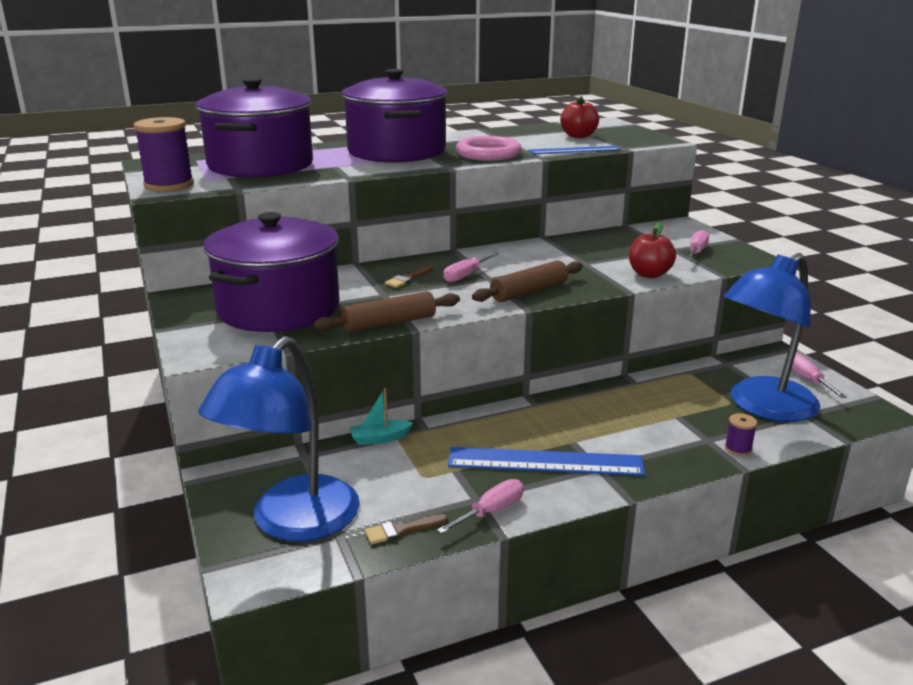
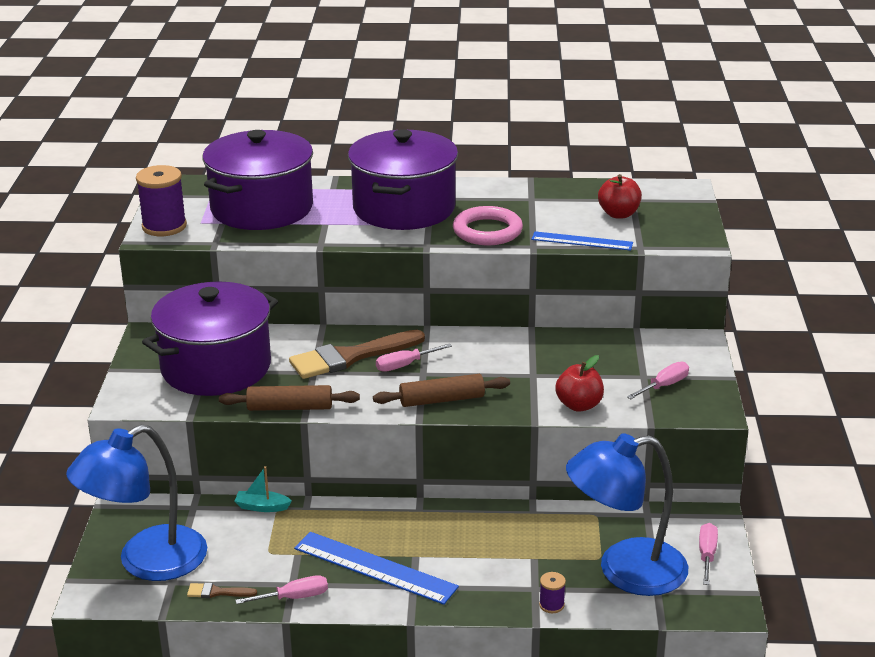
camera: 25 degrees right, 5 degrees up
brown brush [385,266,433,288] -> brown brush [289,330,425,379], size x2.31

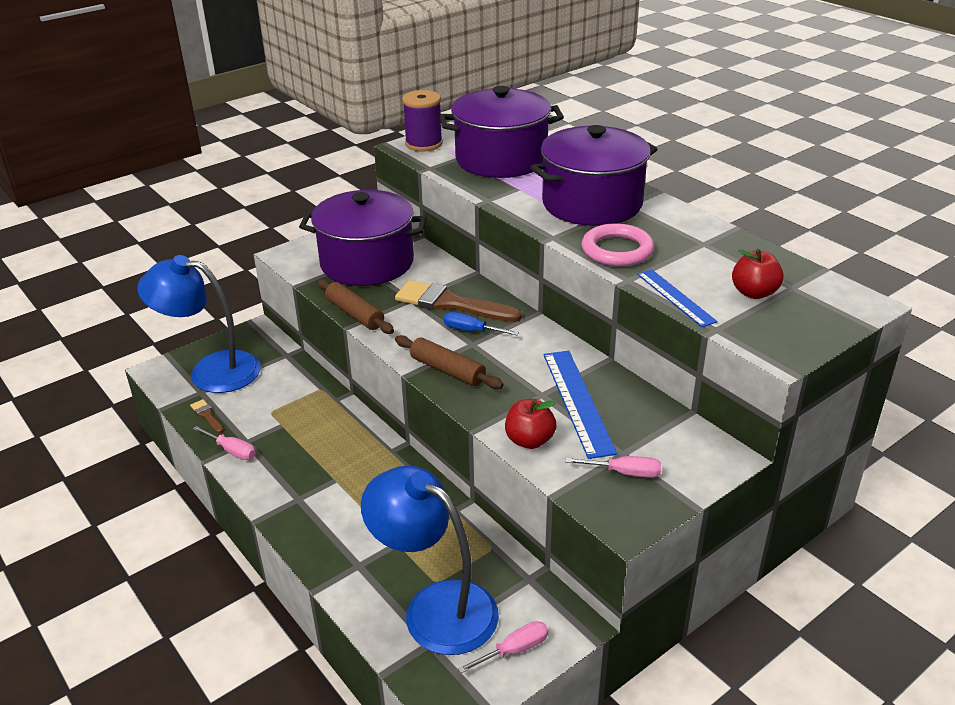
camera: 50 degrees right, 5 degrees up
turquoise boat [235,466,292,512] -> none
blue ruler [294,532,459,605] -> blue ruler moved to [544,351,617,459]
pink screwdriver [376,343,452,372] -> blue screwdriver [444,312,519,335]
purple spool [539,572,566,613] -> none

